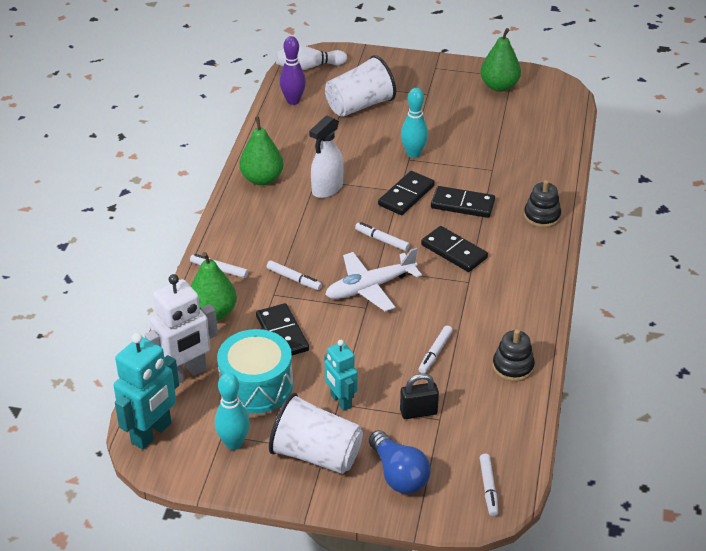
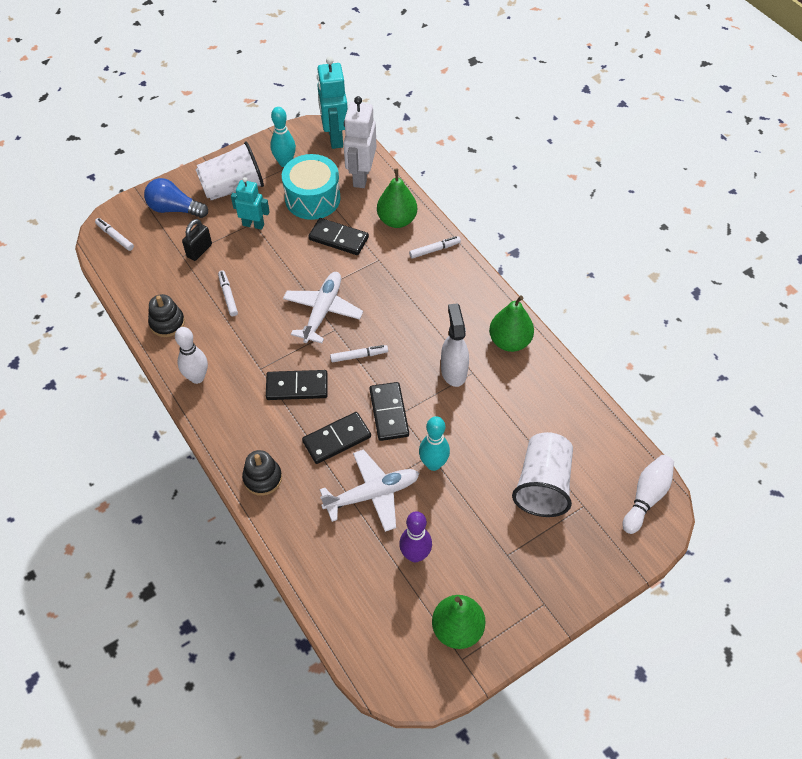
camera: 135 degrees right, 15 degrees up
white marker [267,260,322,290] -> none
purple bowling pin [280,36,306,105] -> purple bowling pin moved to [399,511,432,562]
none -> white bowling pin [175,327,208,384]
none -> white plane [320,449,419,532]

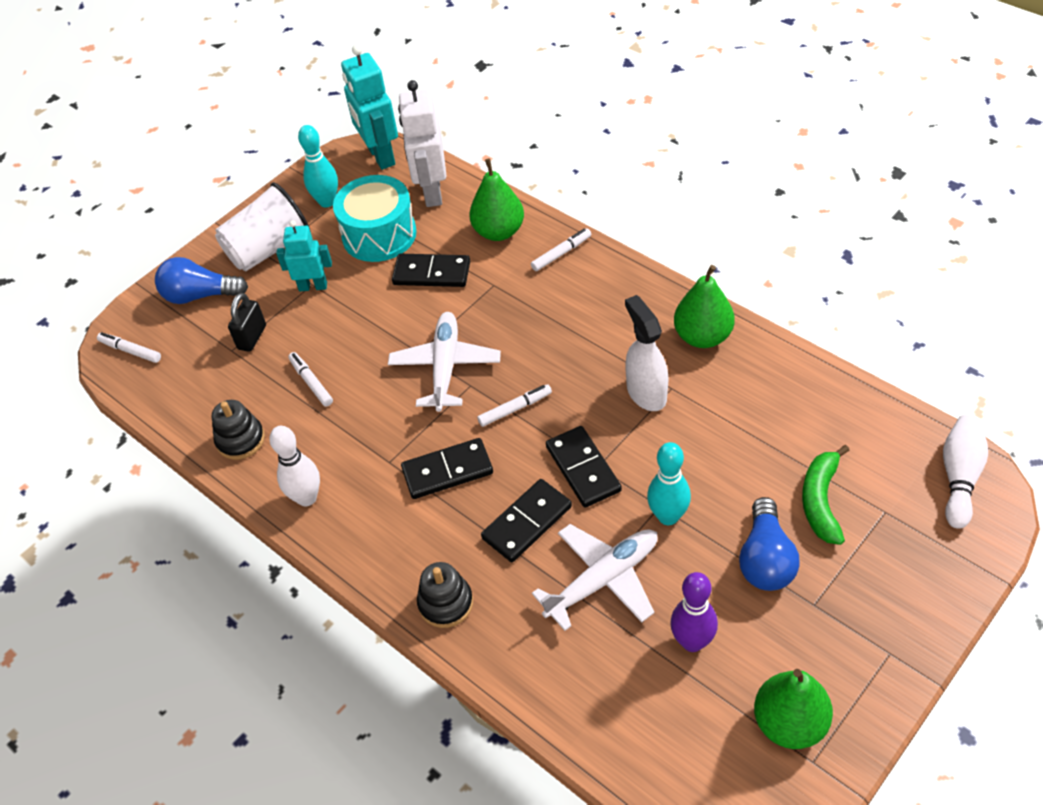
camera: 10 degrees left, 5 degrees down
white cup [512,432,573,517] -> green banana [802,445,850,545]
none -> blue light bulb [739,497,800,591]

